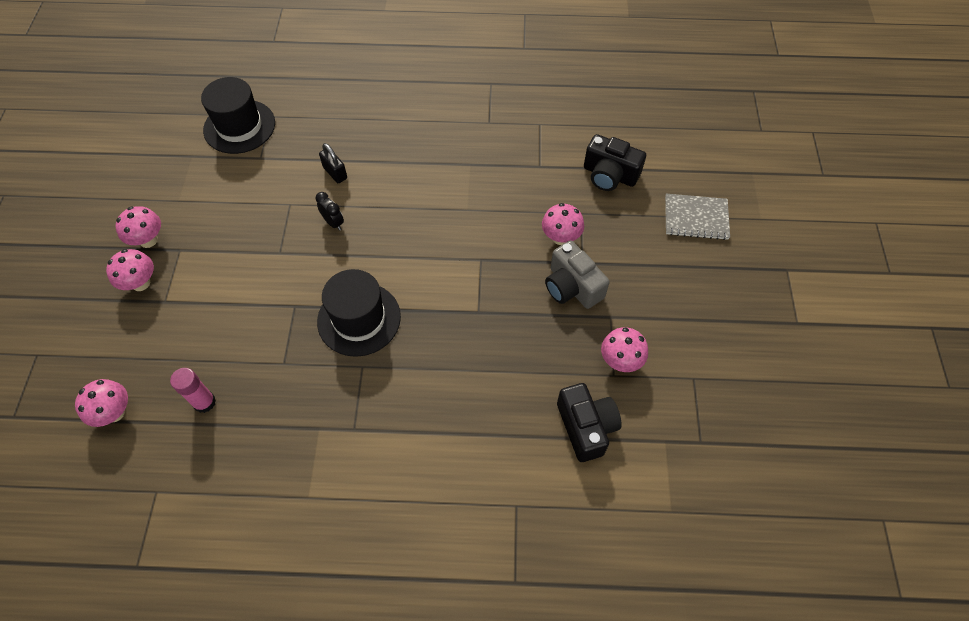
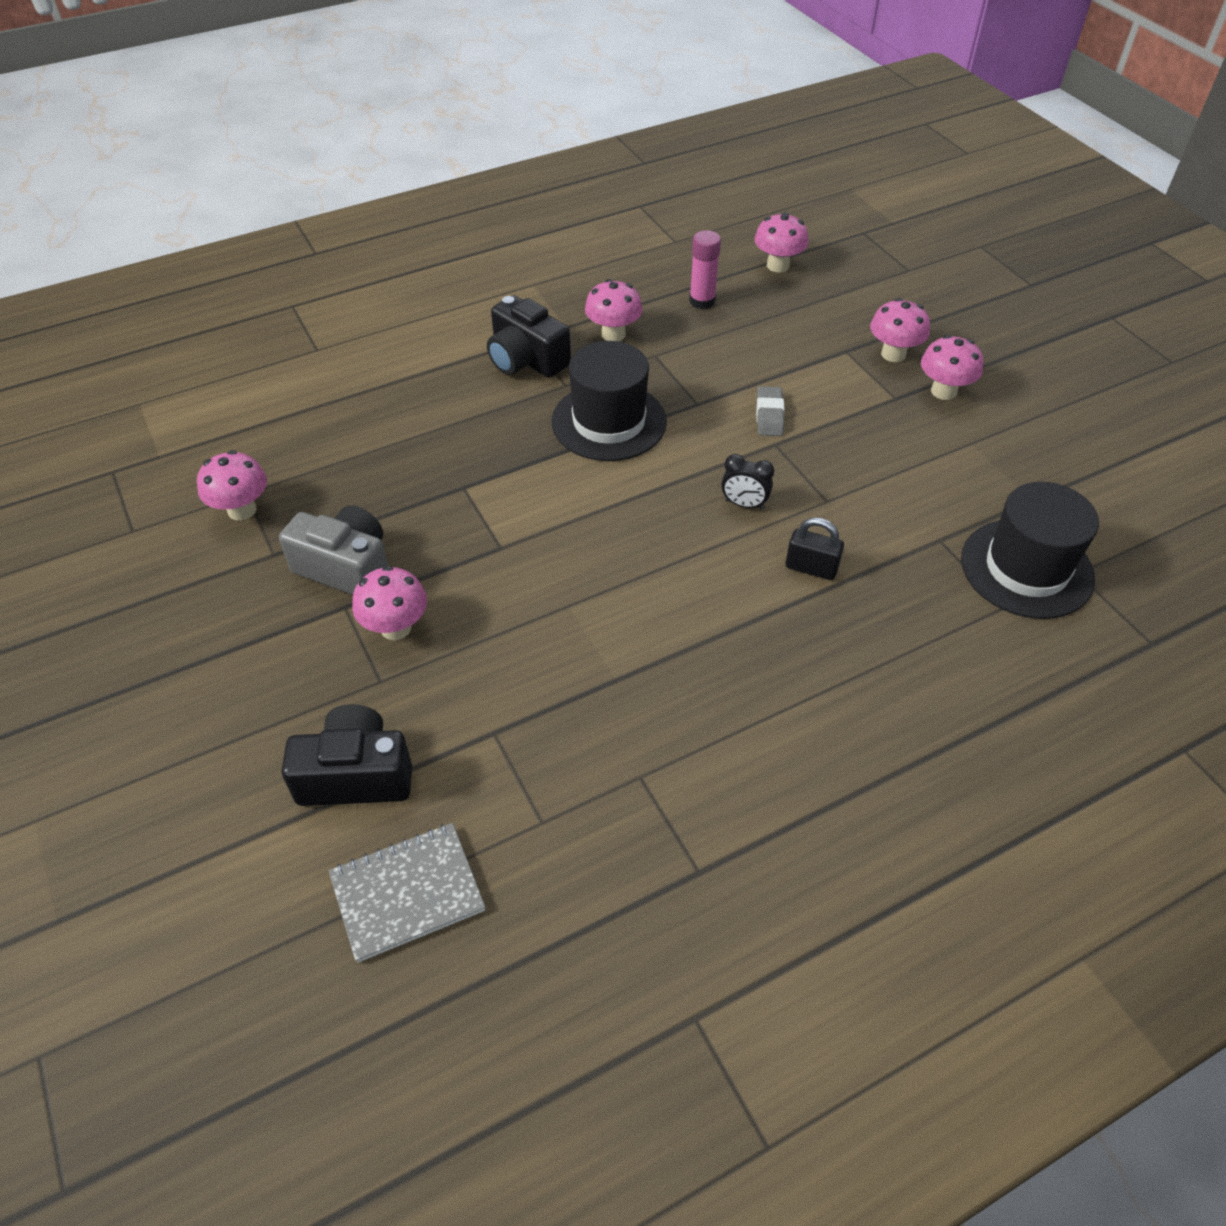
camera: 150 degrees right, 10 degrees down
black camera [557,383,621,462] -> black camera moved to [487,295,571,378]
grey notebook [665,194,730,240] -> grey notebook moved to [329,823,485,963]
none -> pink mushroom [585,279,643,341]
none -> grey eraser [756,386,784,436]

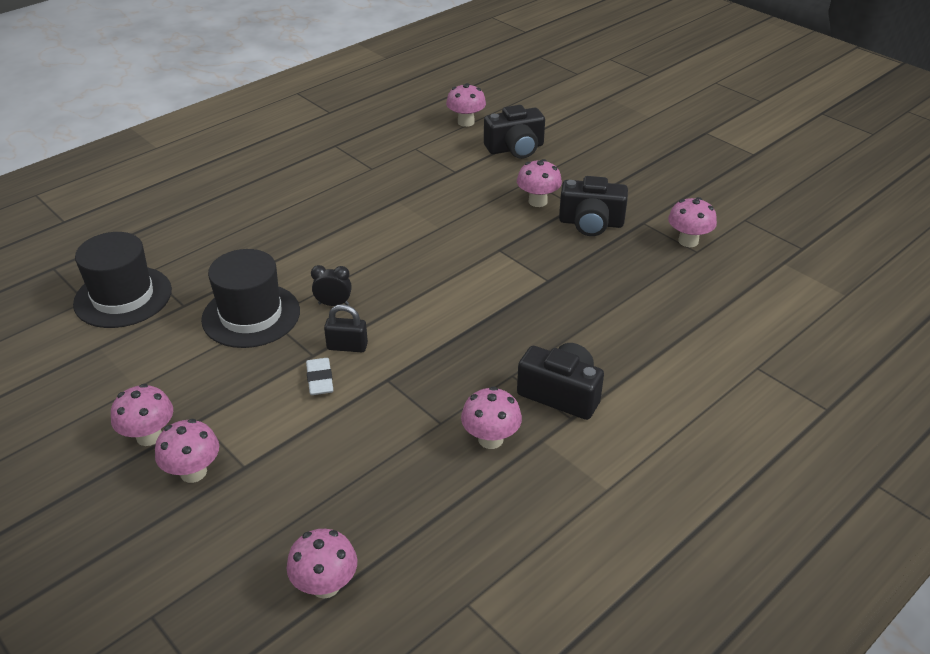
camera: 165 degrees right, 10 degrees down
grey camera [279,505,388,595] -> black camera [559,176,628,236]
grey notebook [329,823,485,963] -> pink mushroom [446,83,486,127]
black hat [552,341,667,461] -> black hat moved to [201,249,300,348]
pink glue stick [689,230,721,309] -> none
grey eraser [756,386,784,436] -> white eraser [306,358,333,395]
black padlock [785,517,844,580] -> black padlock moved to [324,304,368,352]

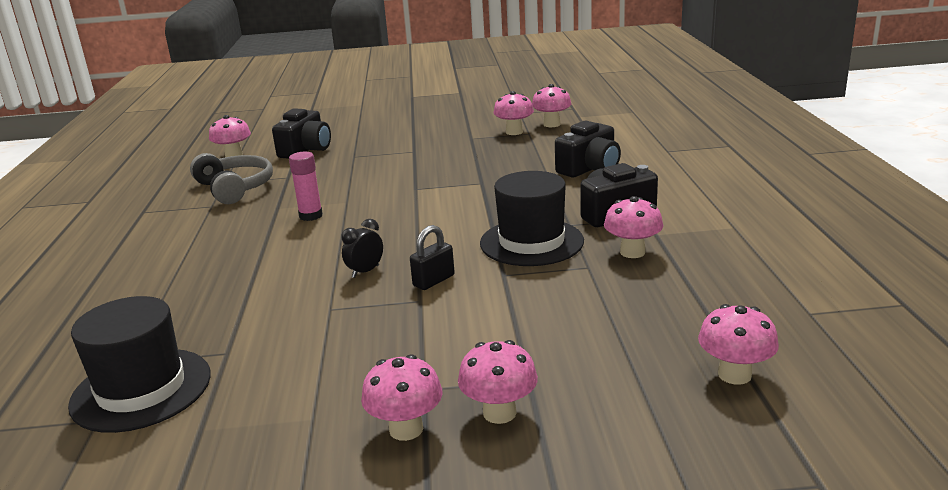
camera: 50 degrees left, 15 degrees down
black hat [201,249,300,348] -> black hat moved to [480,171,584,266]
white eraser [306,358,333,395] -> none
pink mushroom [517,159,562,207] -> pink mushroom moved to [532,84,571,127]
black camera [559,176,628,236] -> black camera moved to [555,121,621,177]
none -> grey headphones [190,153,273,204]
none -> pink glue stick [289,152,323,221]

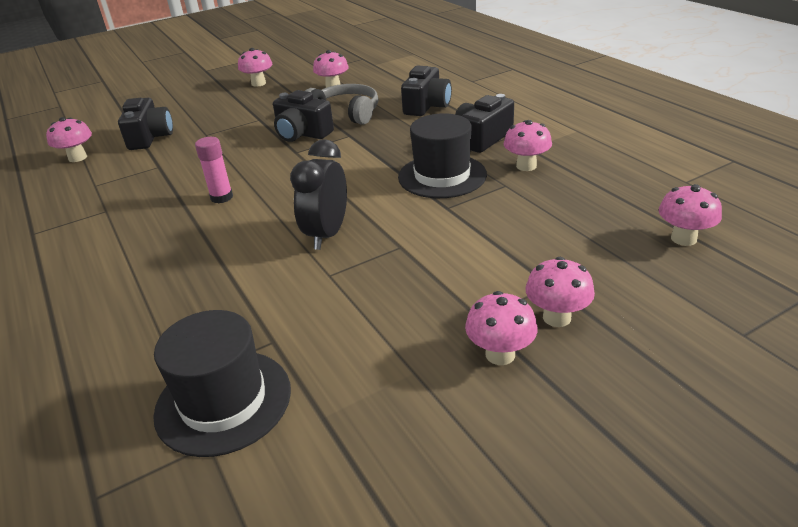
camera: 25 degrees left, 10 degrees up
grey headphones [190,153,273,204] -> grey headphones moved to [305,84,379,125]
black clock [341,219,383,278] -> black clock [290,139,347,250], size x1.89
black padlock [410,225,455,290] -> none
pink mushroom [532,84,571,127] -> pink mushroom moved to [238,48,272,87]
none -> black camera [273,90,334,142]

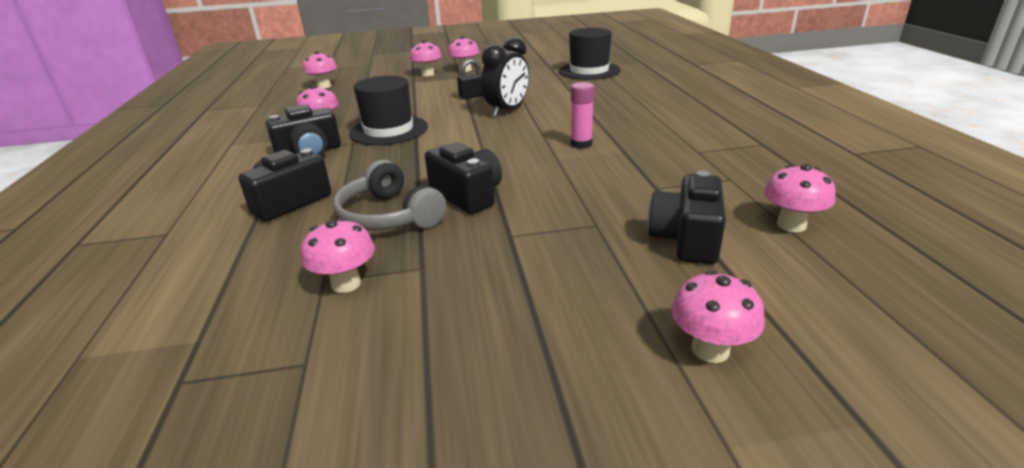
camera: 160 degrees left, 5 degrees down
pink mushroom [238,48,272,87] -> pink mushroom moved to [671,270,765,363]
none -> black padlock [457,59,483,99]

